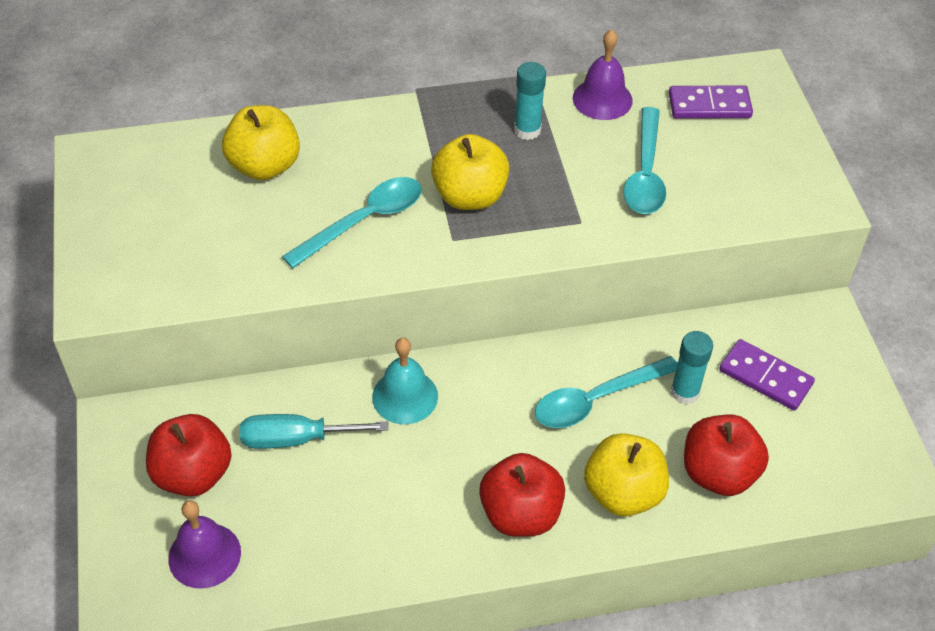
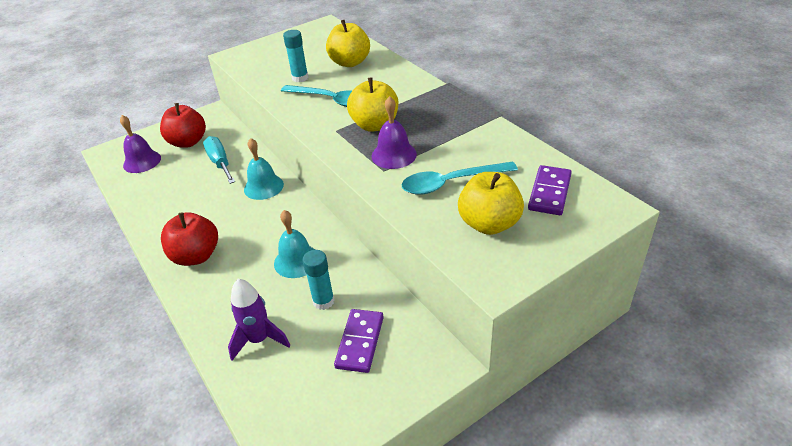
camera: 70 degrees right, 10 degrees down
turquoise glue stick [514,62,546,140] -> turquoise glue stick moved to [283,30,308,82]
turquoise spoon [535,356,678,428] -> turquoise bell [274,210,315,278]
purple bell [573,29,633,120] -> purple bell moved to [372,96,417,169]
yellow apple [584,433,669,517] -> yellow apple moved to [458,172,524,235]
purple domino [669,85,753,119] -> purple domino turned 45 degrees clockwise [528,165,572,215]
red apple [684,415,769,496] -> purple rocket [228,279,290,360]

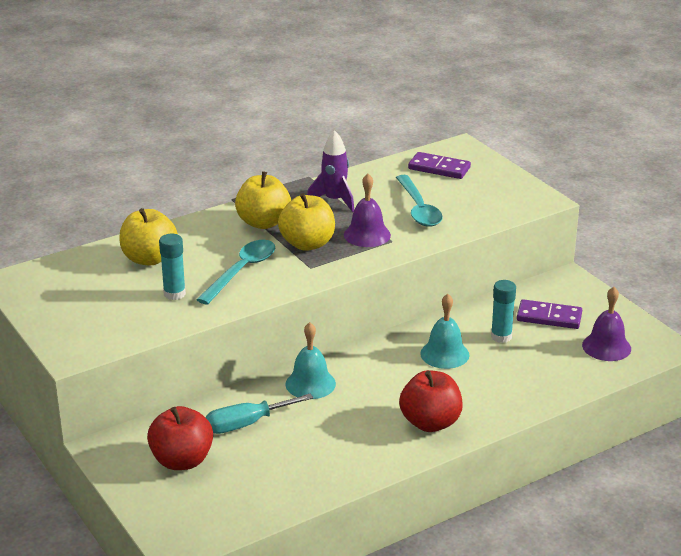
camera: 90 degrees left, 10 degrees down
purple bell [120,115,161,173] -> purple bell moved to [582,287,631,361]
purple rocket [228,279,290,360] -> purple rocket moved to [307,130,354,212]
yellow apple [458,172,524,235] -> yellow apple moved to [235,172,291,229]

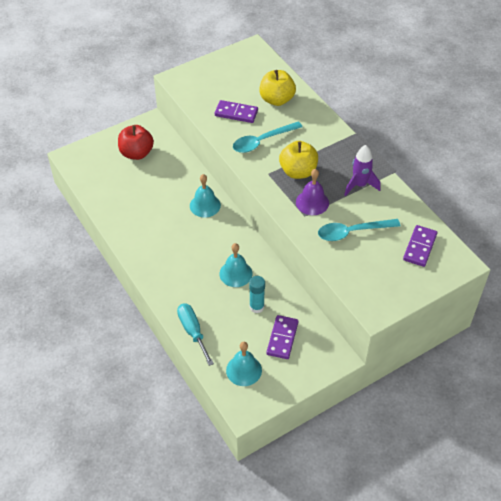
camera: 90 degrees right, 20 degrees up
turquoise glue stick [159,234,186,300] -> purple domino [215,100,258,123]
turquoise spoon [196,240,275,305] -> turquoise spoon turned 120 degrees clockwise [233,121,303,153]
turquoise screwdriver [205,394,313,434] -> turquoise screwdriver moved to [177,304,214,366]
yellow apple [235,172,291,229] -> none
red apple [399,370,463,432] -> none
purple bell [582,287,631,361] -> turquoise bell [226,342,262,386]

